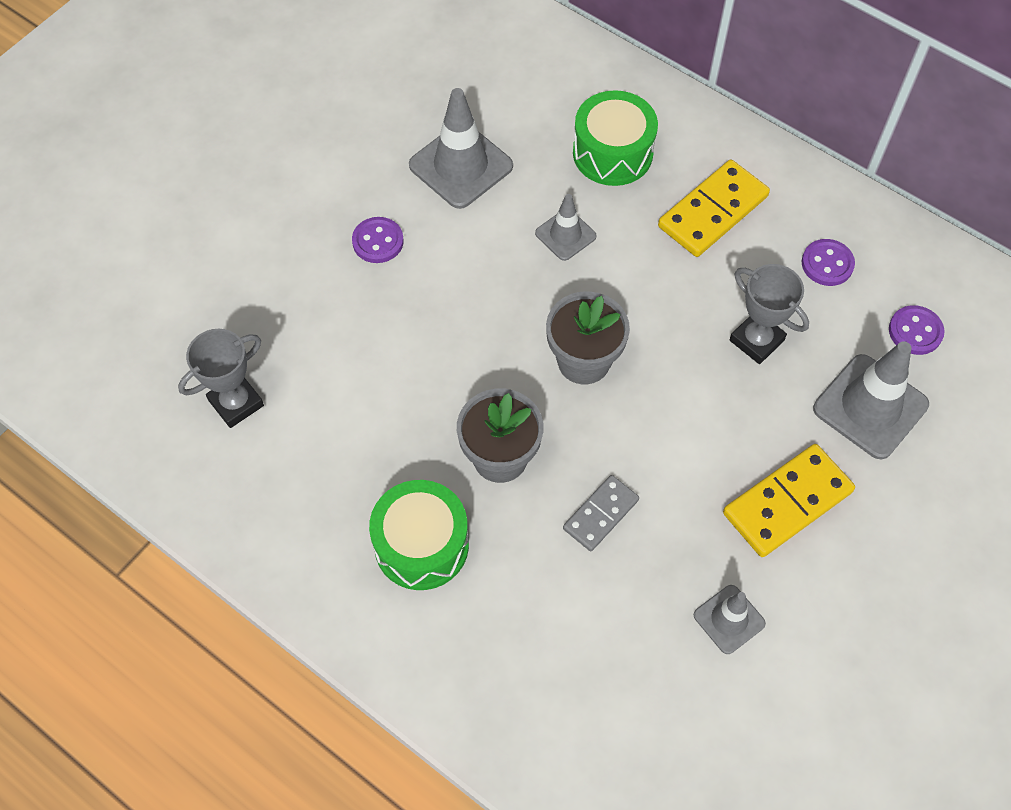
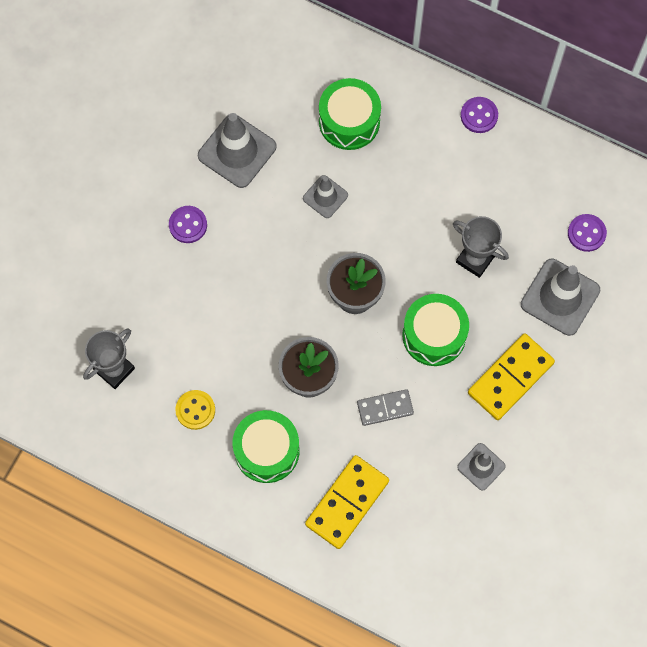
camera: 10 degrees left, 10 degrees up
grey domino [563,475,639,551] -> grey domino turned 45 degrees clockwise [357,389,414,426]
yellow domino [658,160,770,257] -> yellow domino moved to [305,455,389,549]
purple button [802,239,855,286] -> purple button moved to [461,97,498,133]
none -> yellow button [175,390,215,430]
none -> green drum [402,294,469,366]

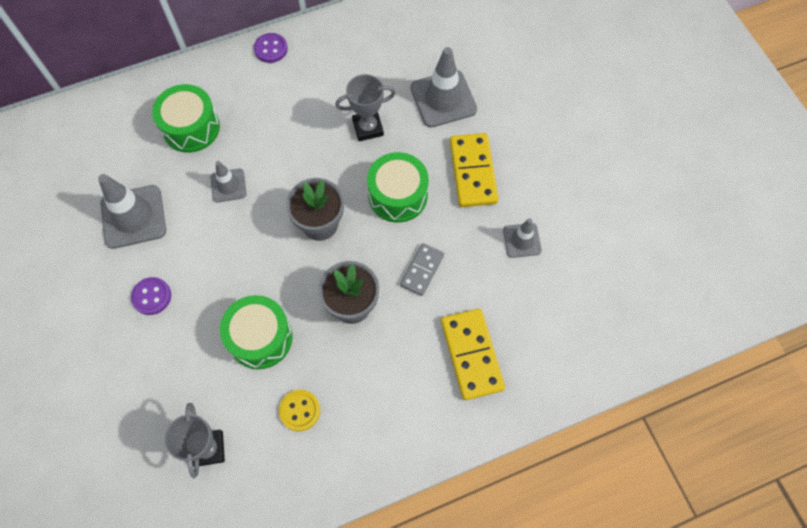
camera: 50 degrees left, 5 degrees down
green drum [233,410,300,483] -> green drum moved to [220,295,293,369]
purple button [568,214,607,252] -> none

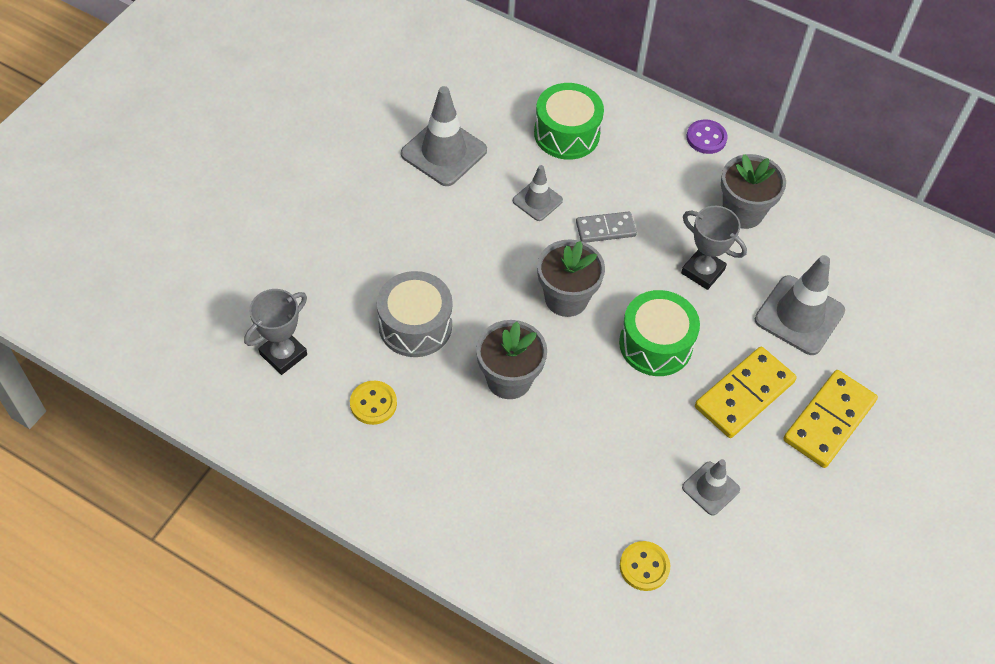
camera: 50 degrees right, 10 degrees down
purple button [131,277,171,315] -> none
green drum [220,295,293,369] -> grey drum [377,271,453,357]
grey domino [400,243,444,296] -> grey domino moved to [576,211,637,243]
yellow domino [441,309,505,400] -> yellow domino moved to [783,370,878,468]
none -> yellow button [620,541,670,591]
none -> grey flower pot [721,154,786,229]

